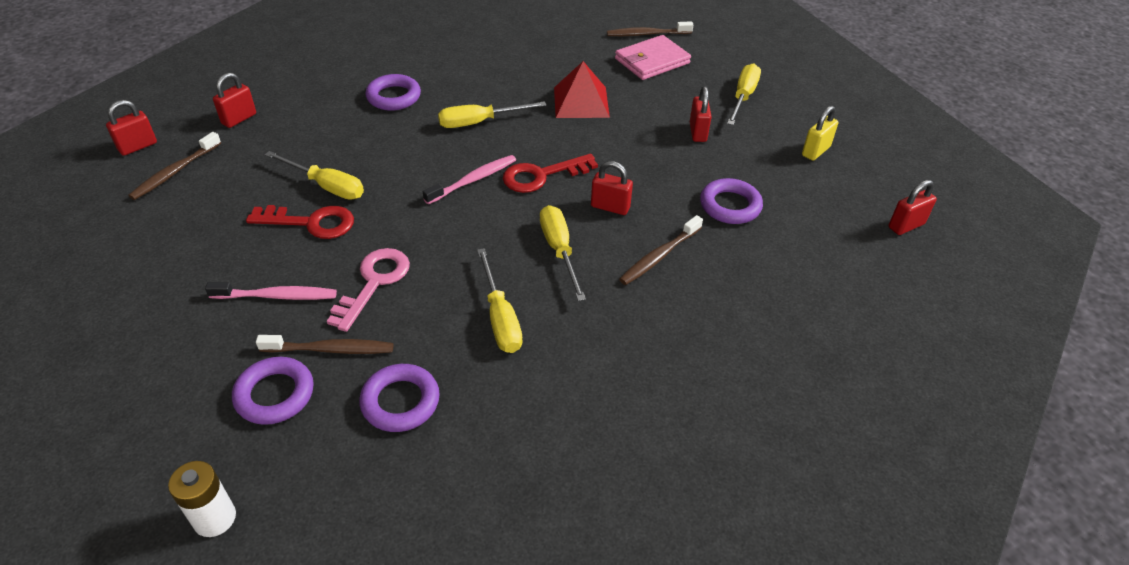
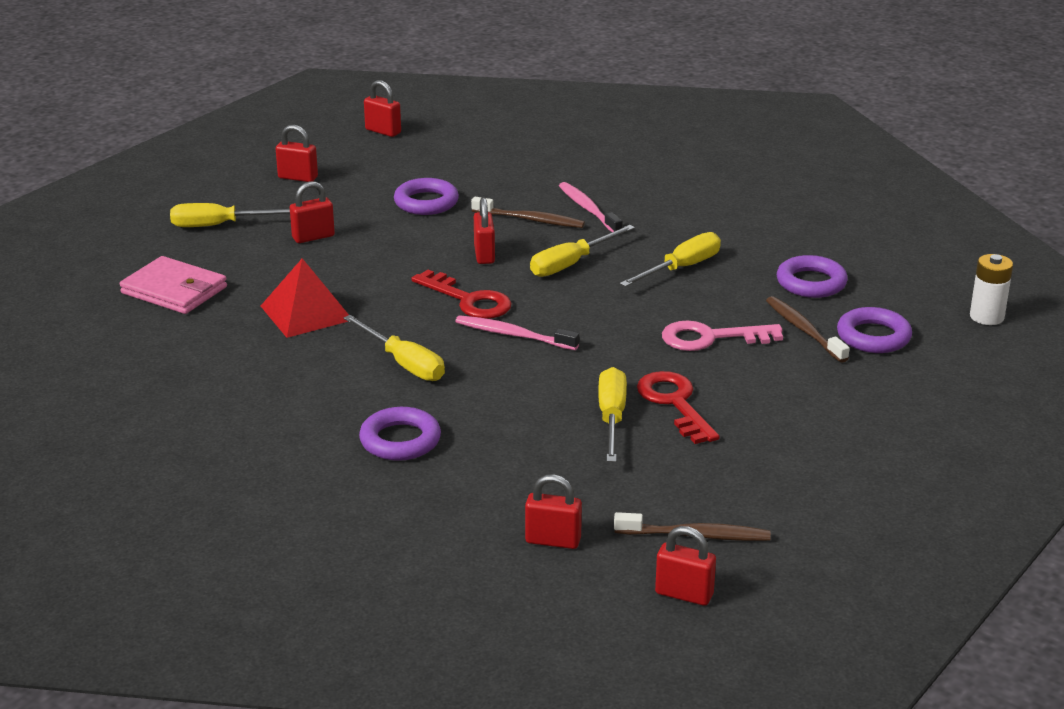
camera: 115 degrees left, 15 degrees down
pink toothbrush [205,282,337,300] -> pink toothbrush moved to [559,182,622,232]
brown toothbrush [607,21,693,36] -> none
yellow padlock [802,106,838,161] -> red padlock [276,125,318,182]

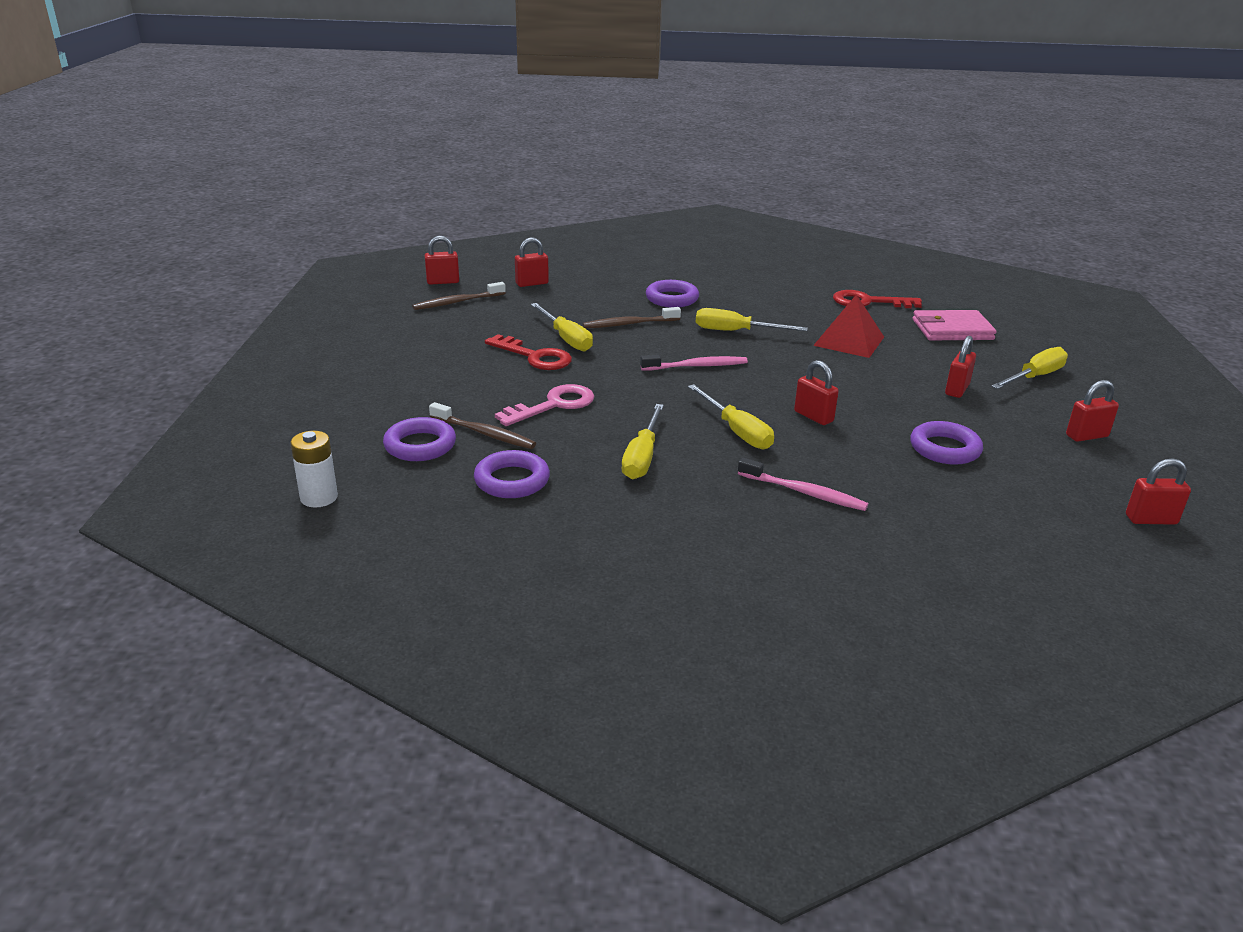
camera: 145 degrees right, 0 degrees up
red key [411,270,512,319] -> red key moved to [833,290,922,308]
brown toothbrush [471,197,585,228] -> brown toothbrush moved to [583,307,681,328]
yellow screwdriver [530,225,635,277] -> yellow screwdriver turned 135 degrees clockwise [688,384,774,449]

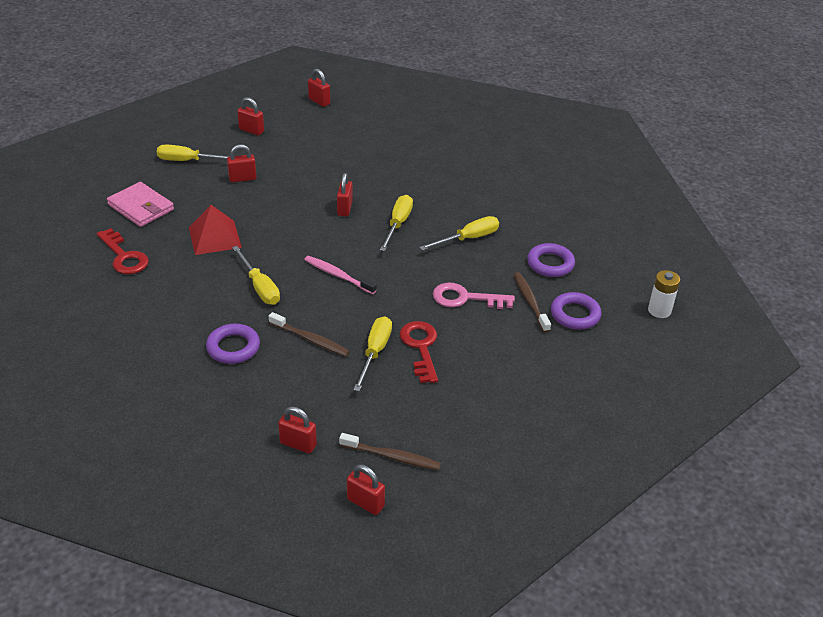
camera: 135 degrees left, 10 degrees up
pink toothbrush [738,458,868,511] -> none
purple ring [910,421,983,465] -> none

